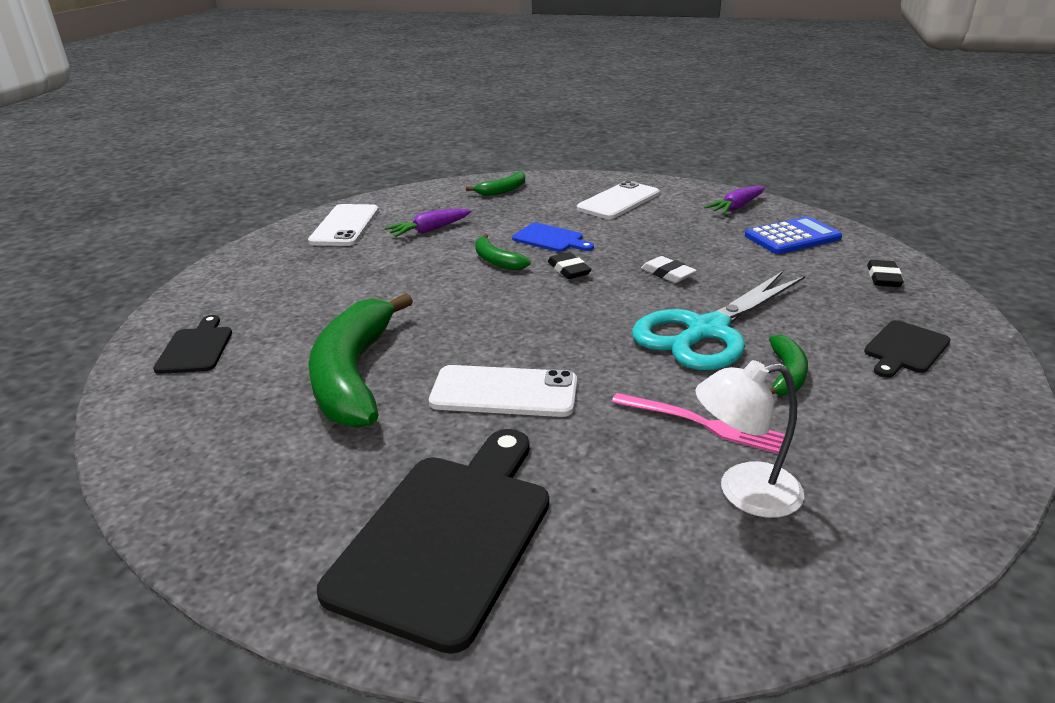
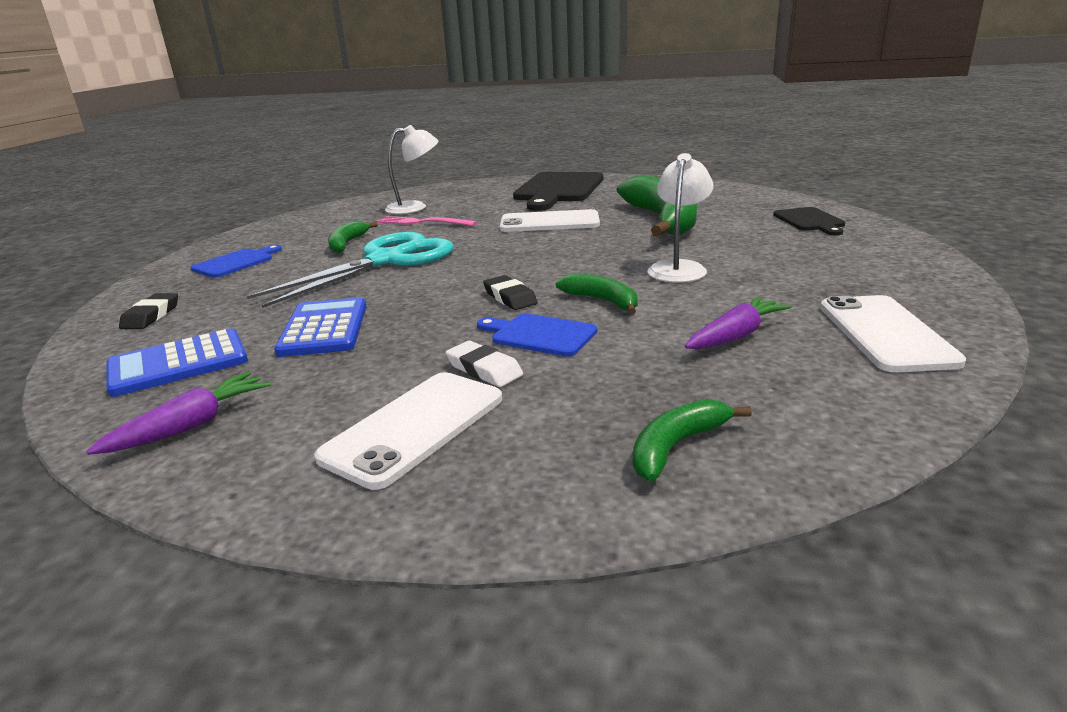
camera: 175 degrees right, 5 degrees down
white eraser [641,256,697,283] -> white eraser moved to [446,341,523,387]
black cutting board [864,320,951,378] -> blue cutting board [190,245,282,278]
none -> blue calculator [274,297,367,357]
none -> white lamp [647,153,713,283]

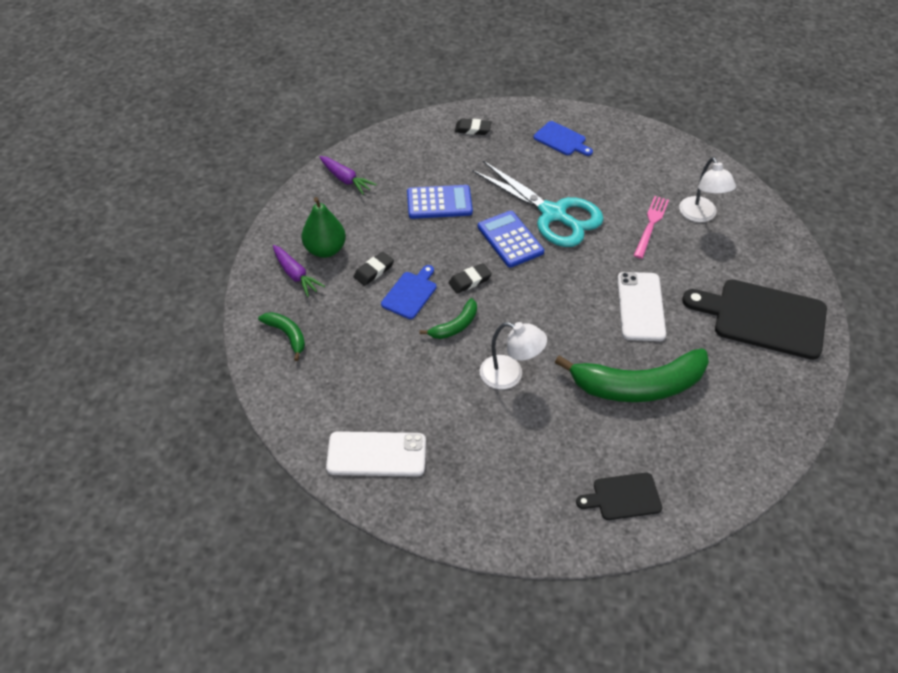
camera: 90 degrees right, 25 degrees up
blue calculator [106,328,248,397] -> blue calculator moved to [478,211,544,268]
white phone [314,372,502,490] -> green pear [302,197,346,258]
green banana [328,221,378,253] -> none
white eraser [446,341,523,387] -> black eraser [354,252,394,286]
purple carrot [685,296,792,349] -> purple carrot moved to [273,245,325,297]

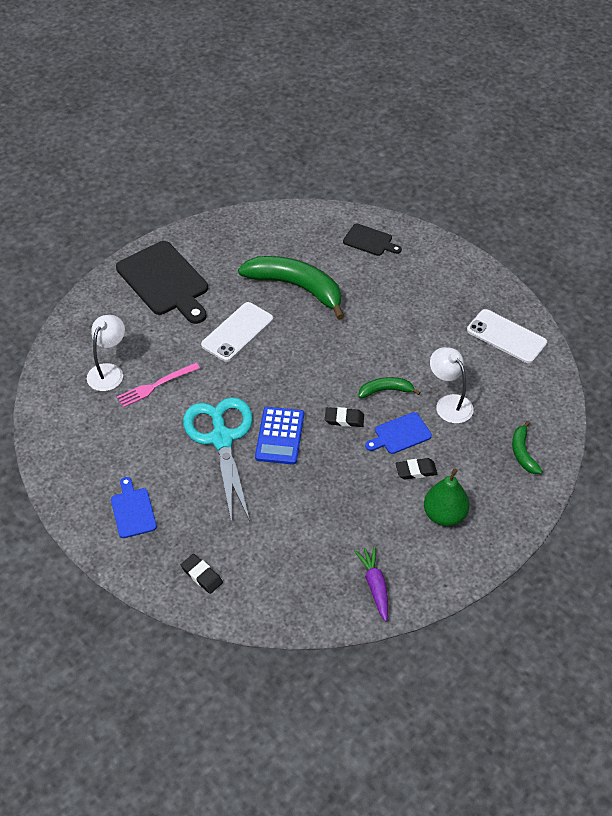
camera: 145 degrees left, 0 degrees up
purple carrot [273,245,325,297] -> none
blue calculator [407,185,473,219] -> none
white lamp [480,322,547,389] -> white lamp moved to [430,347,474,424]

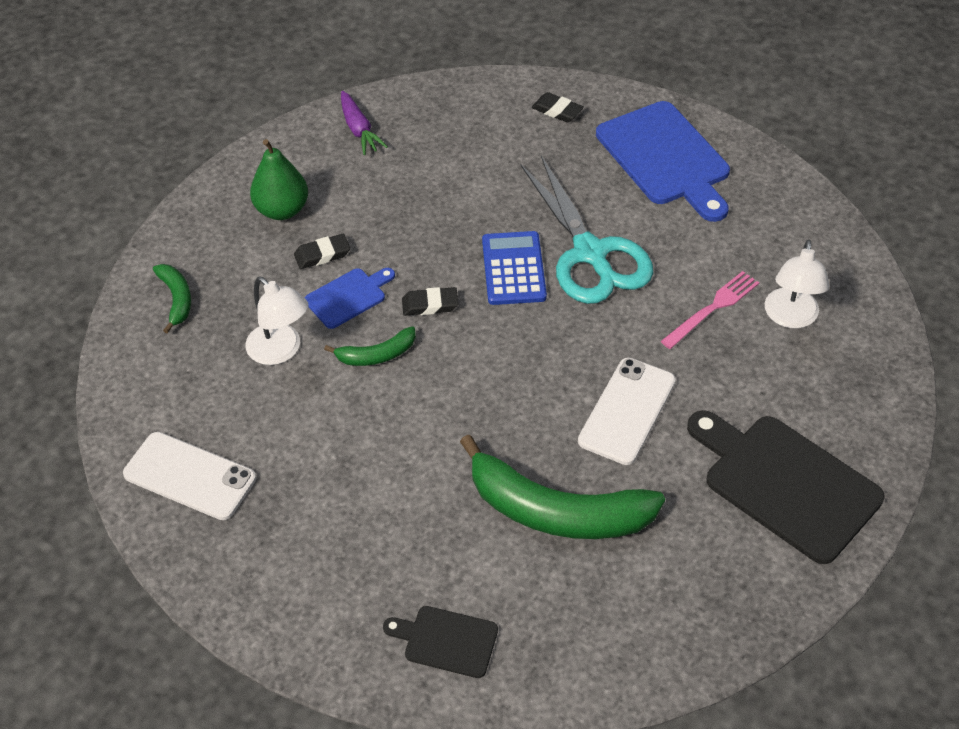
camera: 170 degrees right, 0 degrees up
blue cutting board [111,477,157,538] -> blue cutting board [596,101,730,222], size x1.94

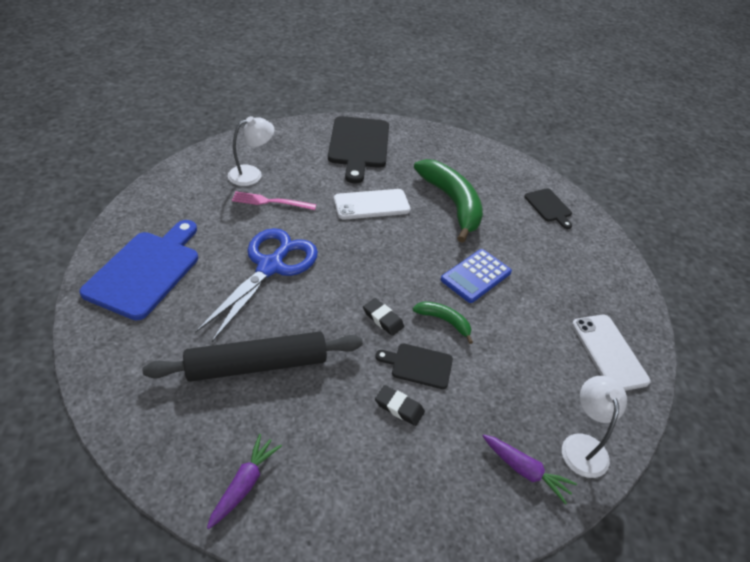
camera: 135 degrees left, 5 degrees down
green banana [153,264,191,333] -> purple carrot [483,434,577,505]
white lamp [245,276,309,365] -> white lamp moved to [562,376,627,478]
green pear [250,139,308,220] -> none
blue cutting board [305,268,395,329] -> black cutting board [375,344,453,389]
blue calculator [482,231,547,305] -> blue calculator moved to [441,249,512,303]
turquoise scissors [520,156,653,304] -> blue scissors [195,228,318,342]
black eraser [532,92,584,122] -> none
none -> black rolling pin [142,332,363,382]

